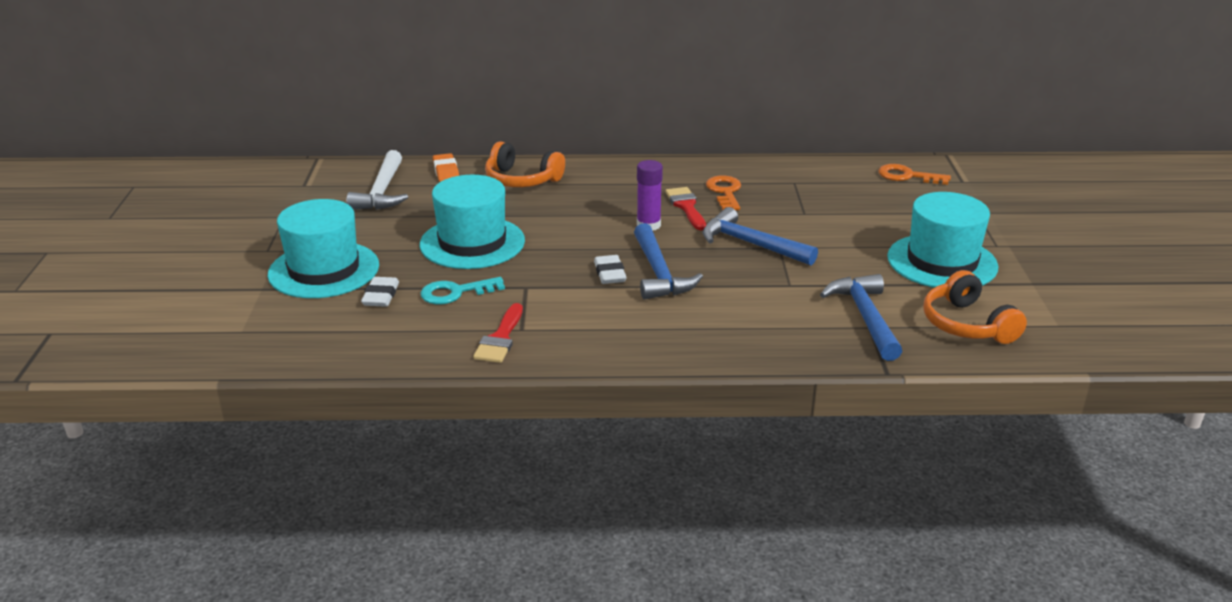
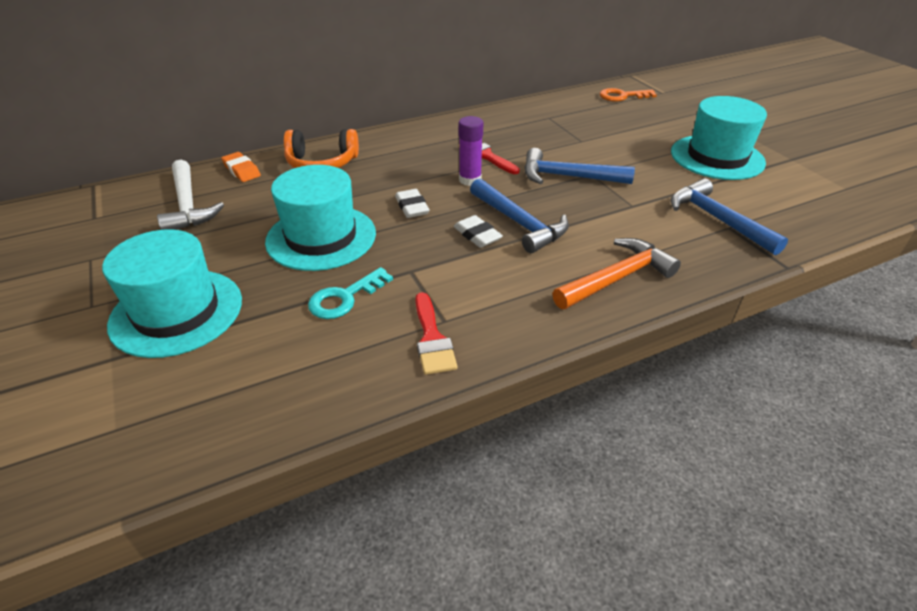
camera: 25 degrees left, 10 degrees up
white eraser [361,277,399,307] -> white eraser moved to [395,189,430,218]
orange key [706,175,741,210] -> none
orange headphones [923,270,1027,344] -> none
none -> orange hammer [552,238,681,309]

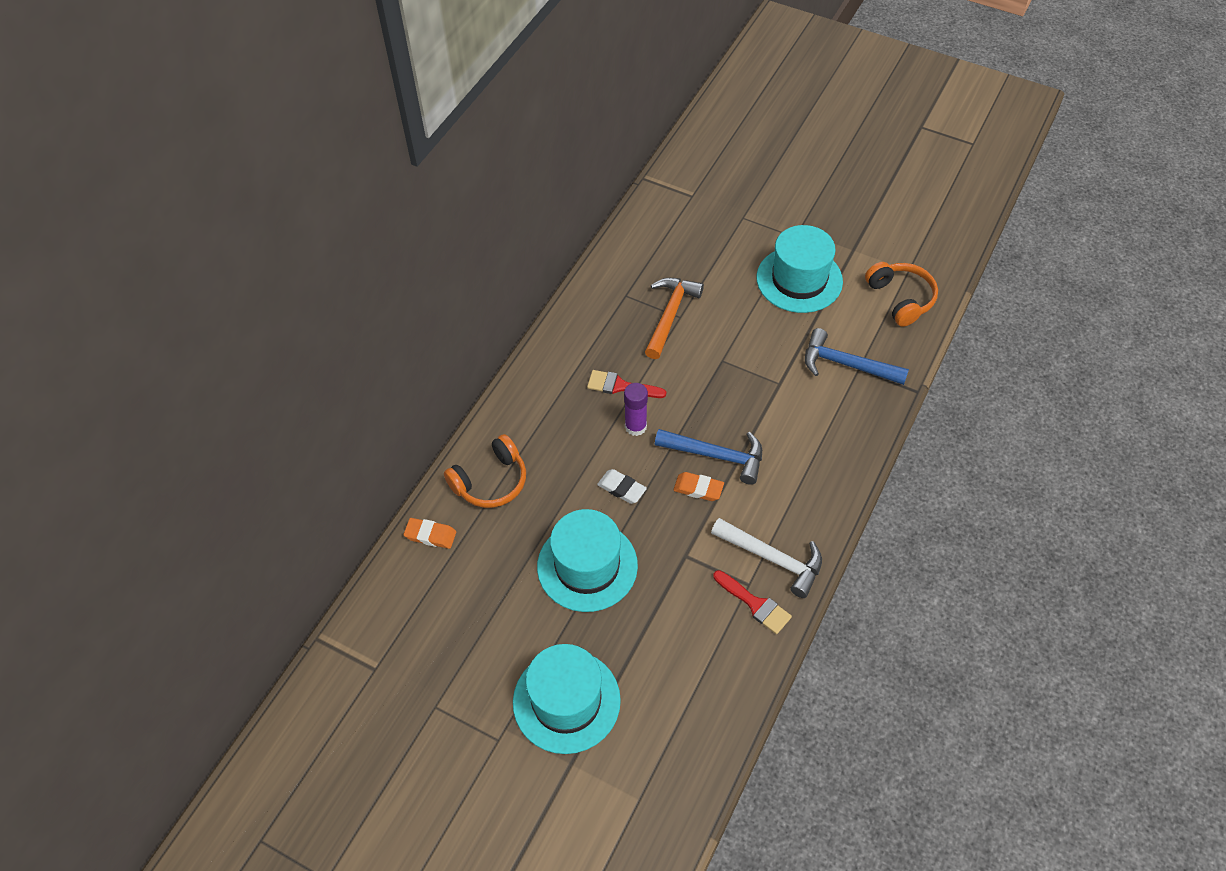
camera: 35 degrees left, 15 degrees up
white hammer [157,160,224,230] -> white hammer moved to [711,518,822,598]
turquoise key [308,267,393,319] -> none
white eraser [454,215,503,248] -> orange eraser [673,472,724,501]
blue hammer [524,148,635,184] -> none
orange hammer [552,238,681,309] -> orange hammer moved to [645,278,704,359]
orange key [600,88,657,102] -> none
none -> orange headphones [865,262,938,327]

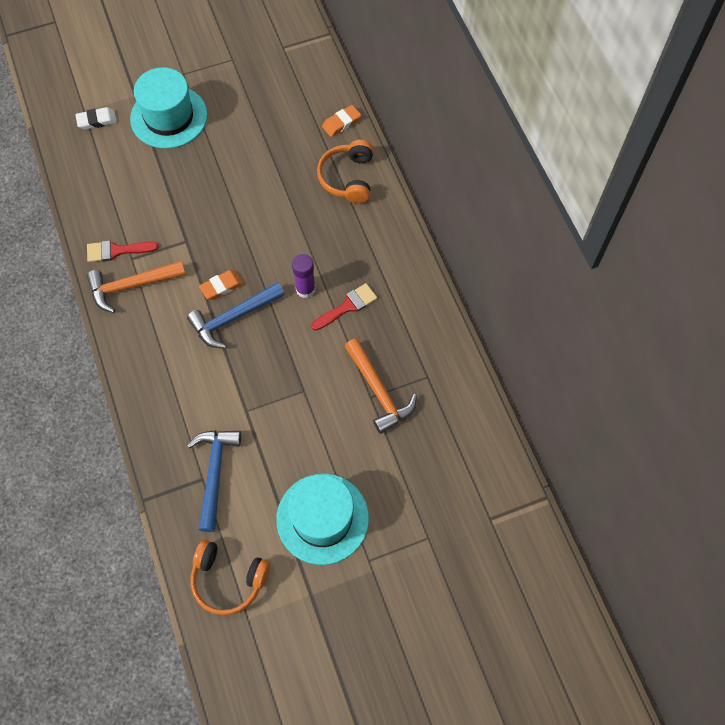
camera: 130 degrees right, 10 degrees up
turquoise hat [537,509,638,612] -> none
white eraser [597,469,647,504] -> white eraser moved to [75,107,117,130]
white hammer [711,518,822,598] -> orange hammer [87,261,186,313]
blue hammer [805,328,909,385] -> blue hammer turned 60 degrees counterclockwise [187,430,241,532]

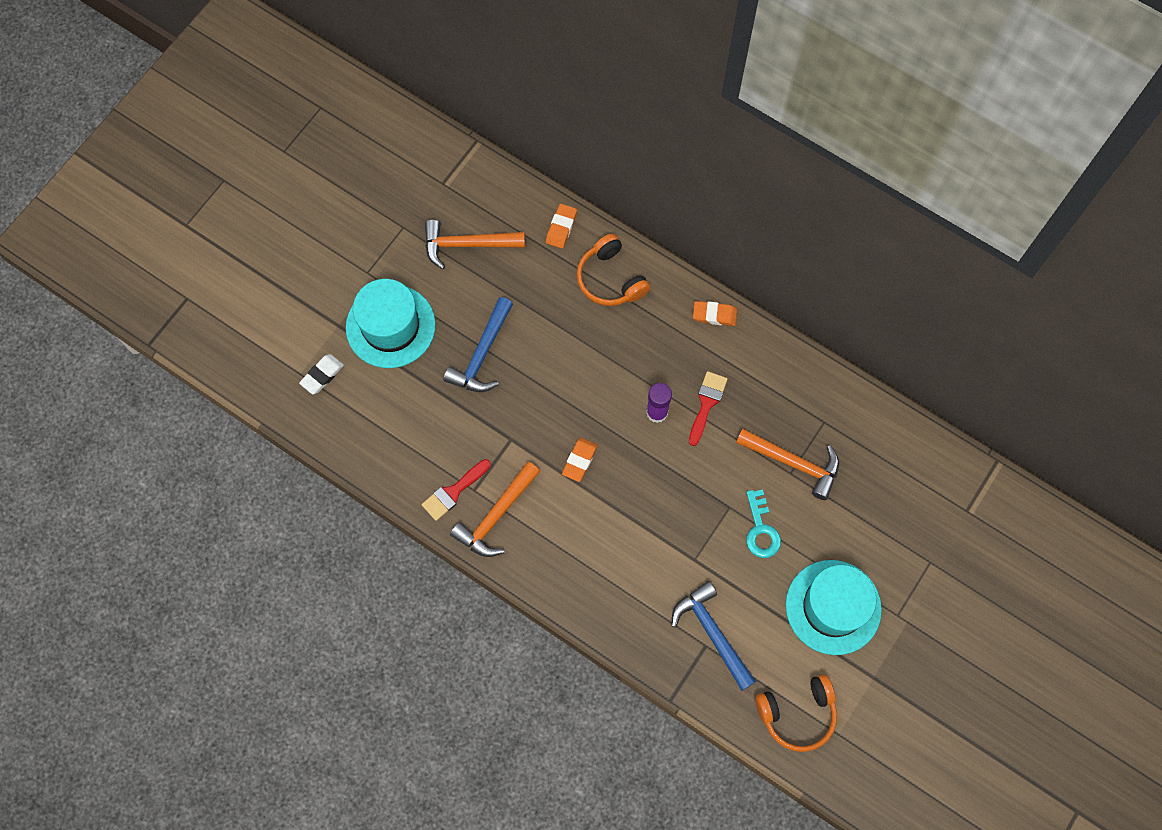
camera: 35 degrees left, 5 degrees up
blue hammer [187,282,285,348] -> blue hammer moved to [443,297,513,392]
none -> orange hammer [425,220,525,269]
none -> orange eraser [693,301,737,326]
none -> turquoise key [746,490,781,558]

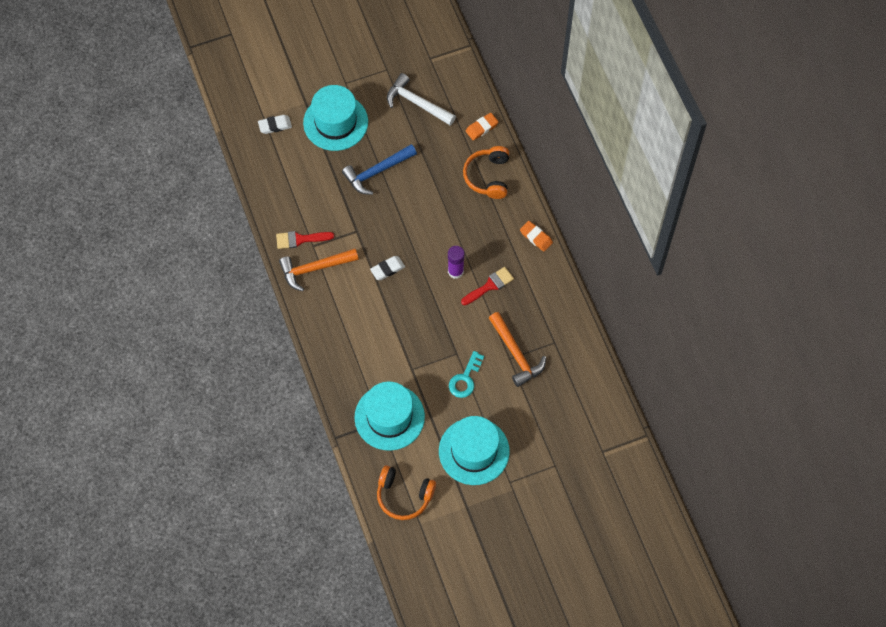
camera: 35 degrees right, 5 degrees down
orange hammer [425,220,525,269] -> white hammer [387,73,456,125]
orange eraser [562,438,598,482] -> white eraser [370,256,405,280]
blue hammer [672,581,756,691] -> turquoise hat [354,381,425,451]

